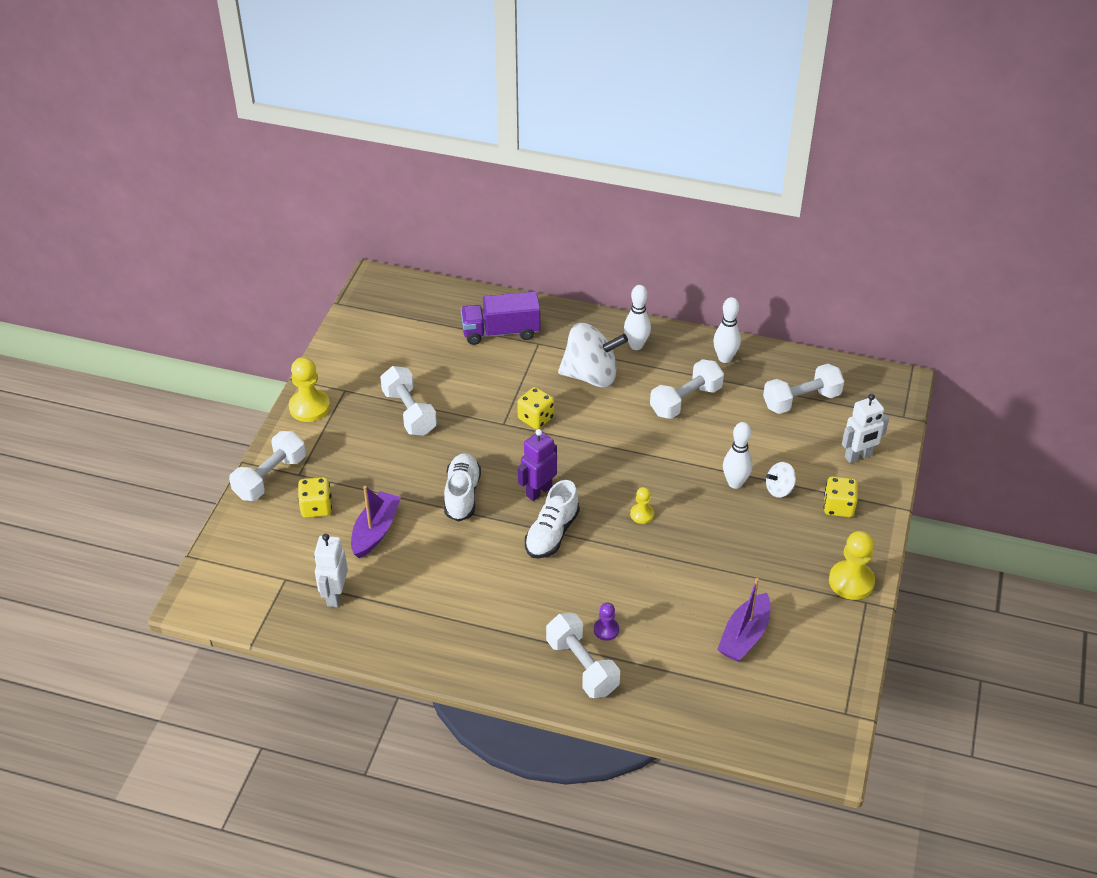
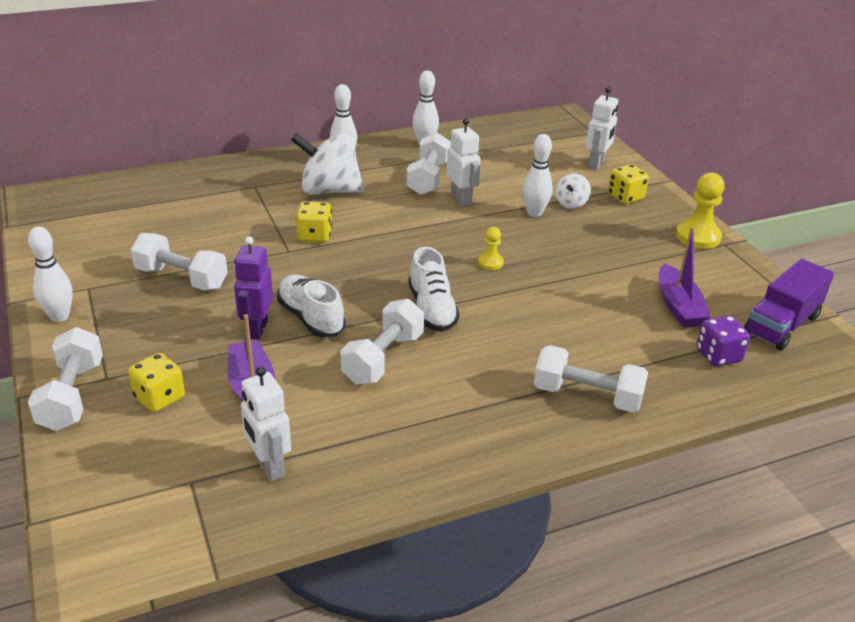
camera: 40 degrees left, 10 degrees down
yellow pawn [289,357,330,422] -> white bowling pin [28,227,73,322]
purple truck [461,292,540,345] -> purple truck moved to [744,259,834,351]
purple robot [518,429,557,501] -> purple robot moved to [234,236,273,340]
white spinning top [558,323,628,388] -> white spinning top turned 135 degrees counterclockwise [291,132,364,195]
purple pawn [594,603,619,641] -> none
white dumbbell [763,364,844,414] -> white dumbbell moved to [341,299,424,385]
none -> white robot [446,118,480,207]
none -> purple dice [696,316,750,366]

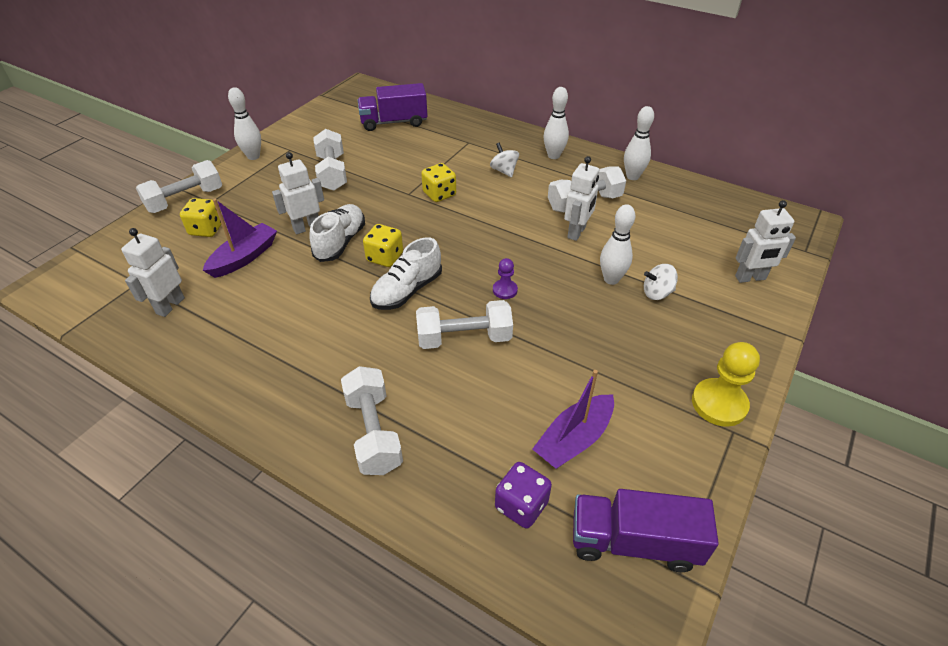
camera: 55 degrees right, 10 degrees up
purple robot [234,236,273,340] -> white robot [272,152,324,234]
white spinning top [291,132,364,195] -> white spinning top [490,143,519,177], size x0.48
white dumbbell [341,299,424,385] -> white dumbbell moved to [416,300,513,349]
yellow pawn [478,227,504,270] -> purple pawn [493,258,518,299]
yellow dice [608,164,649,204] -> yellow dice moved to [363,224,403,267]
none -> purple truck [358,83,428,131]

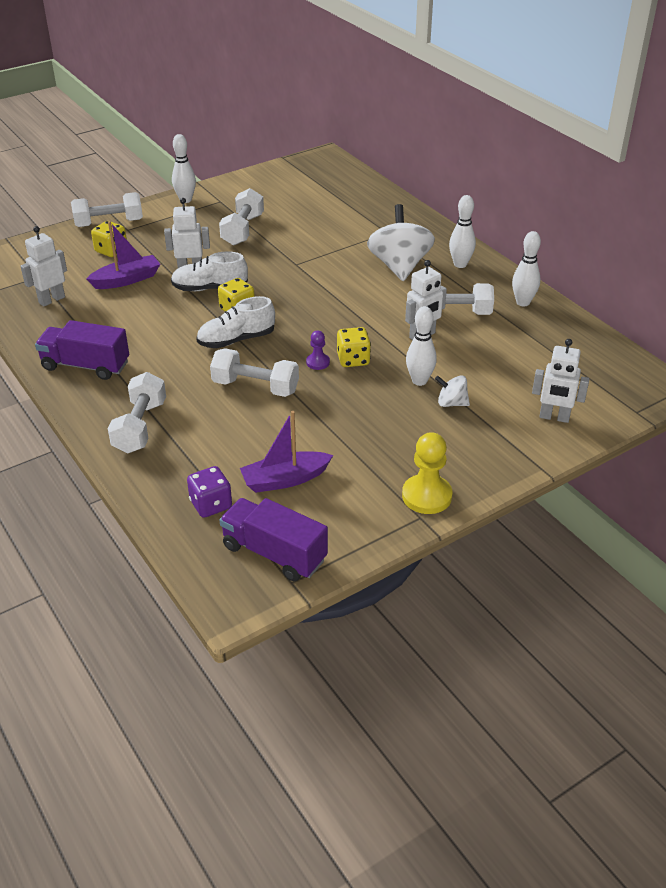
camera: 25 degrees right, 5 degrees down
white shoe [309,204,365,262] -> white shoe turned 135 degrees counterclockwise [171,251,248,291]
purple truck [358,83,428,131] -> purple truck moved to [35,320,129,380]
yellow dice [421,163,456,202] -> yellow dice moved to [337,327,371,367]
white spinning top [490,143,519,177] -> white spinning top [367,204,435,281], size x2.08

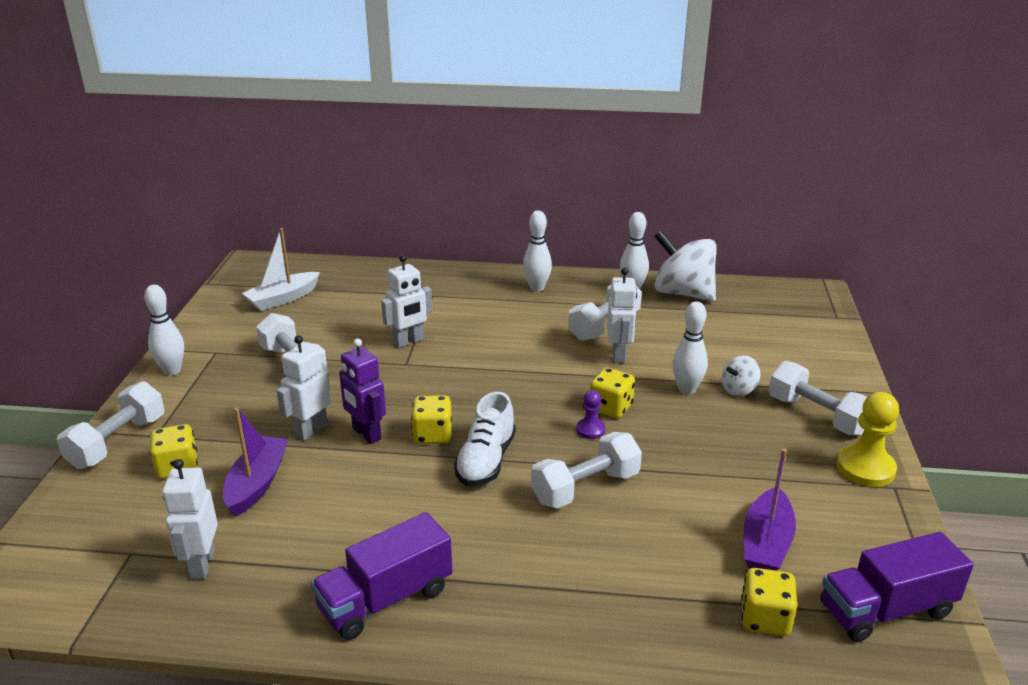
camera: 50 degrees left, 10 degrees down
white dumbbell [108,372,166,454] -> white dumbbell moved to [769,361,867,436]
white shoe [171,251,248,291] -> purple robot [339,338,386,444]
purple dice [187,466,232,518] -> yellow dice [741,568,797,636]
white spinning top [367,204,435,281] -> white spinning top moved to [654,230,717,301]
white robot [532,339,589,423] -> white robot moved to [381,255,432,348]
none -> white boat [242,228,320,311]

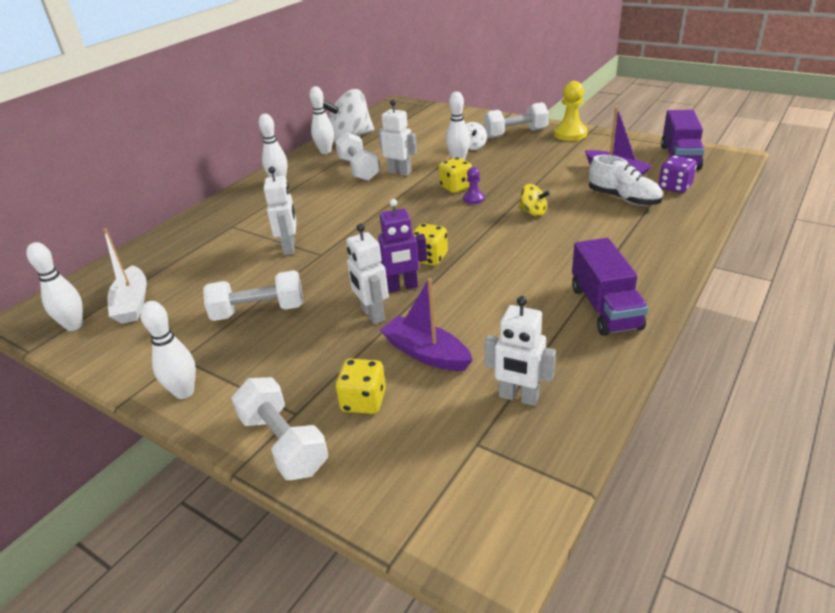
camera: 60 degrees left, 5 degrees up
white shoe [454,392,516,486] -> white shoe moved to [589,155,663,206]
white dumbbell [531,432,642,508] -> yellow spinning top [518,184,551,217]
yellow dice [741,568,797,636] -> purple dice [658,156,697,193]
none -> white bowling pin [26,242,83,331]

